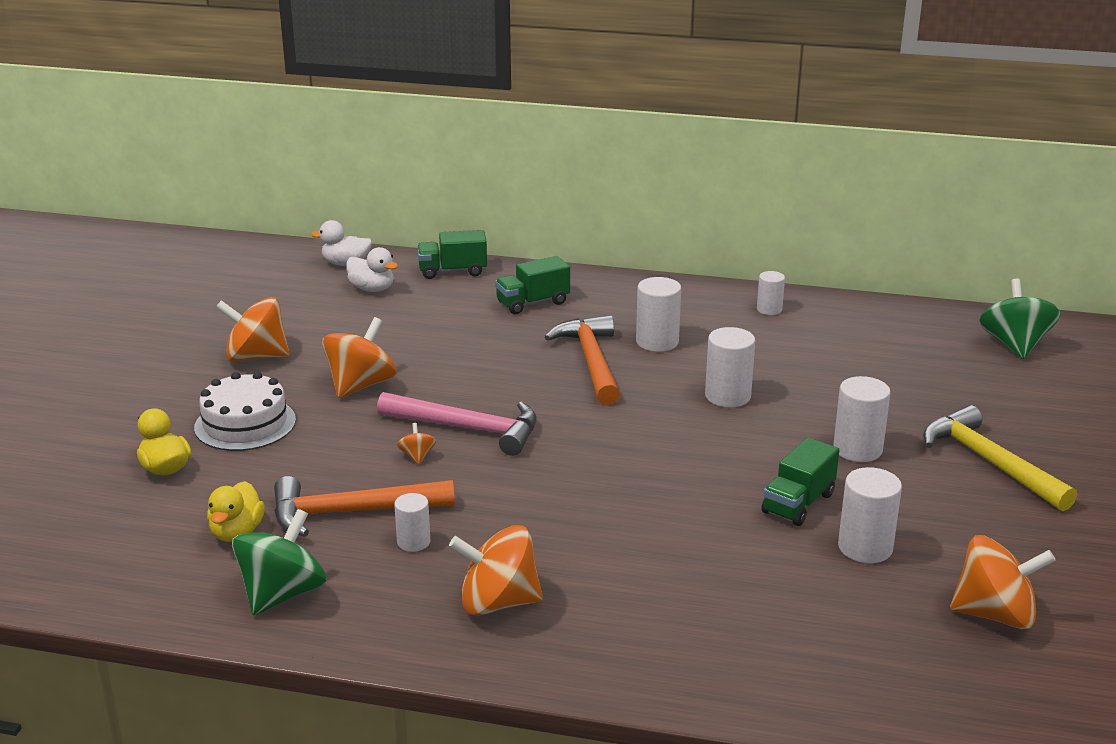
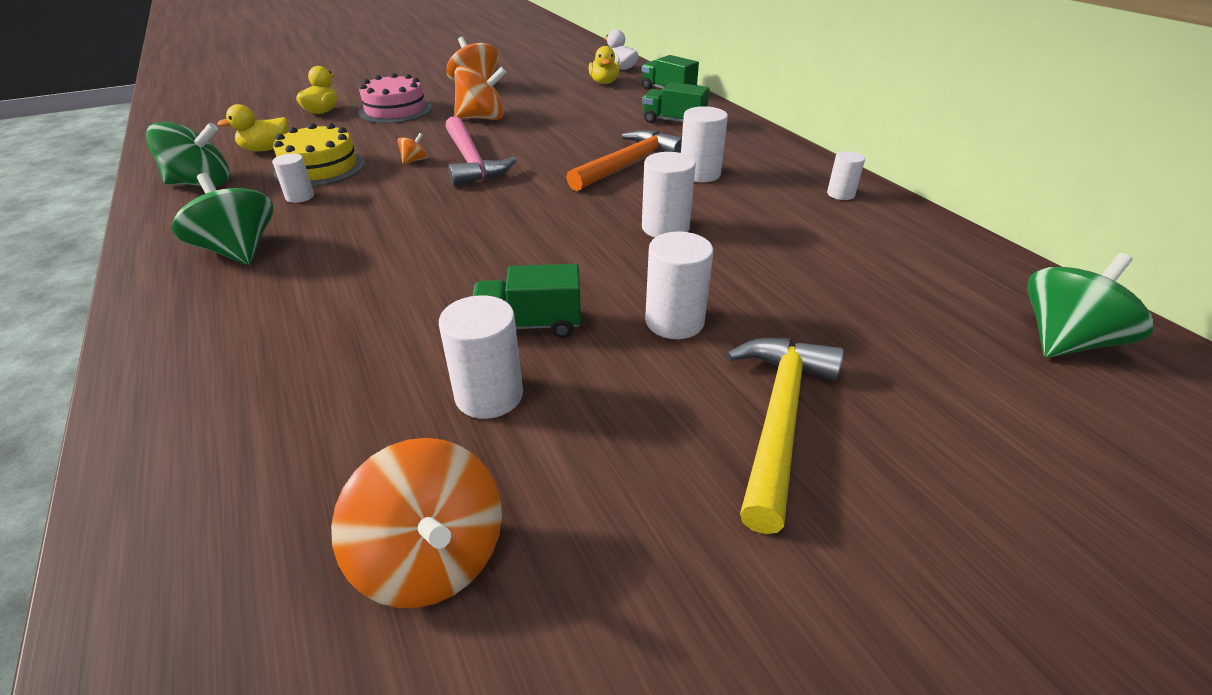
camera: 50 degrees right, 10 degrees up
white cake [194,372,296,451] -> pink cake [358,73,432,123]
orange hammer [274,476,455,537] -> yellow cake [273,123,365,186]
white duck [346,247,398,292] -> yellow duck [589,46,620,84]
orange spinning top [449,525,543,616] -> green spinning top [172,173,273,265]

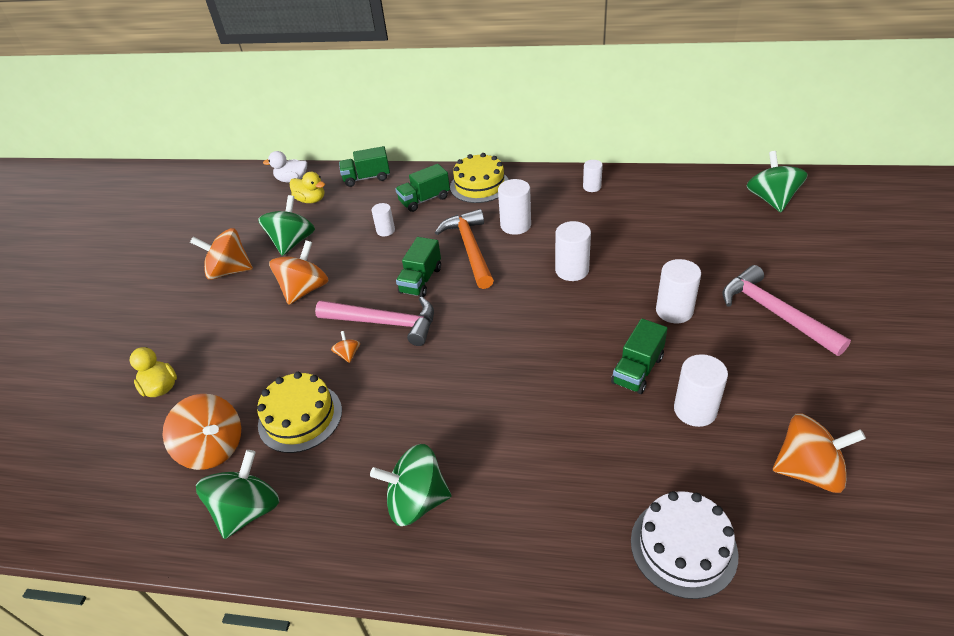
camera: 50 degrees left, 5 degrees up
yellow duck [217,104,287,151] -> orange spinning top [163,394,241,470]
white cylinder [272,153,314,203] -> white cylinder moved to [372,203,395,236]
pink cake [358,73,432,123] -> none
yellow hammer [726,338,844,534] -> pink hammer [723,265,851,356]
none -> green spinning top [258,195,315,256]
none -> green truck [396,237,441,297]
none -> yellow cake [450,153,509,203]
none -> white cake [631,491,738,599]

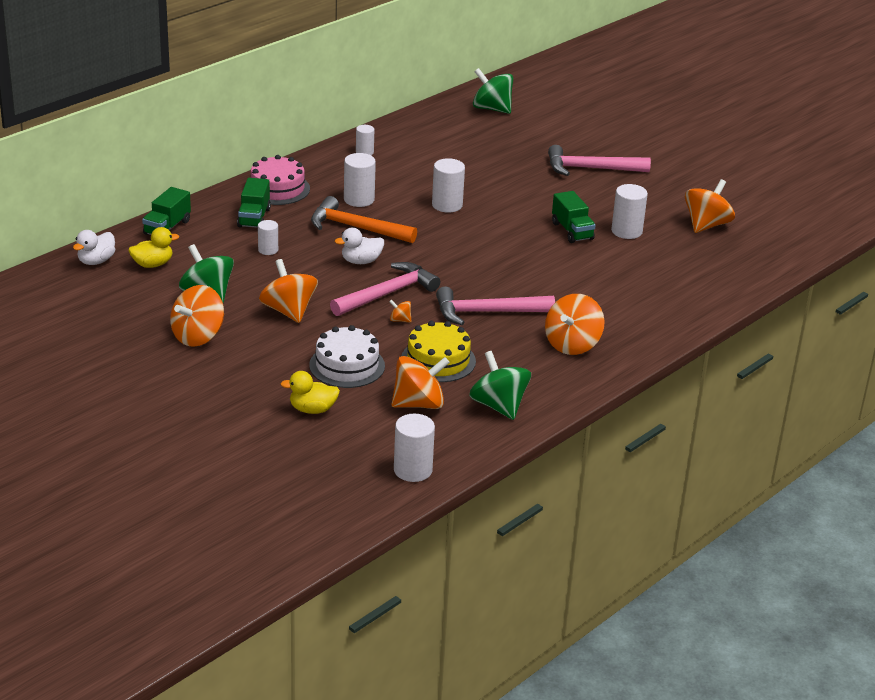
camera: 60 degrees left, 10 degrees down
green spinning top [370,444,451,526] -> orange spinning top [545,294,604,355]
green truck [396,237,441,297] -> white duck [335,228,384,264]
yellow cake [450,153,509,203] -> pink cake [250,155,310,205]
white cake [631,491,738,599] -> white cake moved to [309,325,385,388]
white cylinder [656,259,701,323] -> white cylinder moved to [394,414,435,482]
none -> pink hammer [436,286,555,325]

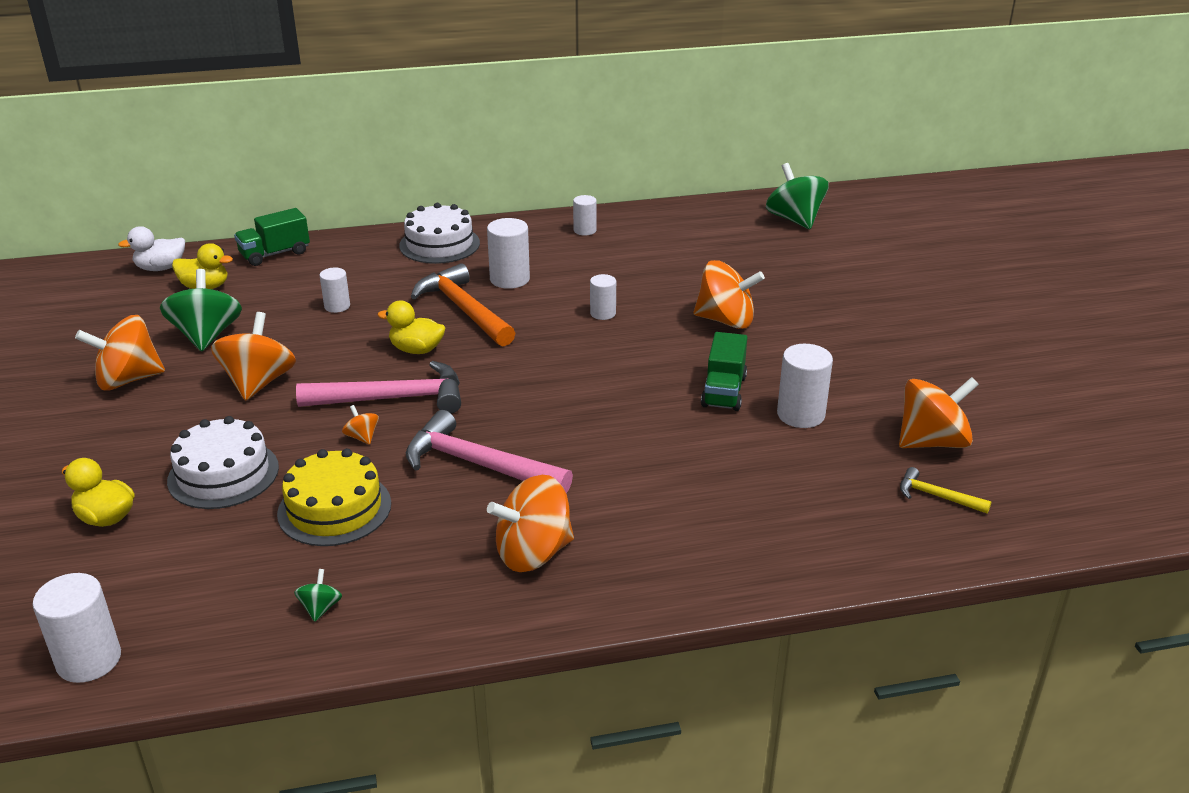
camera: 35 degrees right, 0 degrees up
green truck [237,178,271,228] -> none
pink cake [250,155,310,205] -> white cake [399,203,480,264]
white duck [335,228,384,264] -> yellow duck [377,301,445,354]
orange spinning top [391,356,450,409] -> orange spinning top moved to [693,260,765,329]
white cylinder [432,158,465,213] -> white cylinder [590,274,616,320], size x0.62
green spinning top [469,351,531,420] -> green spinning top [294,569,342,622], size x0.45
pink hammer [548,145,651,176] -> none
none -> yellow hammer [900,467,992,514]

